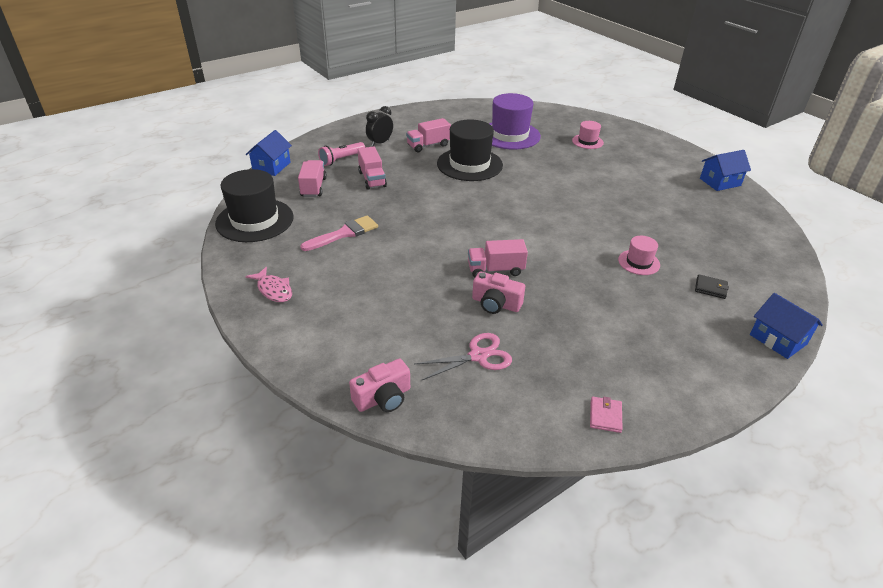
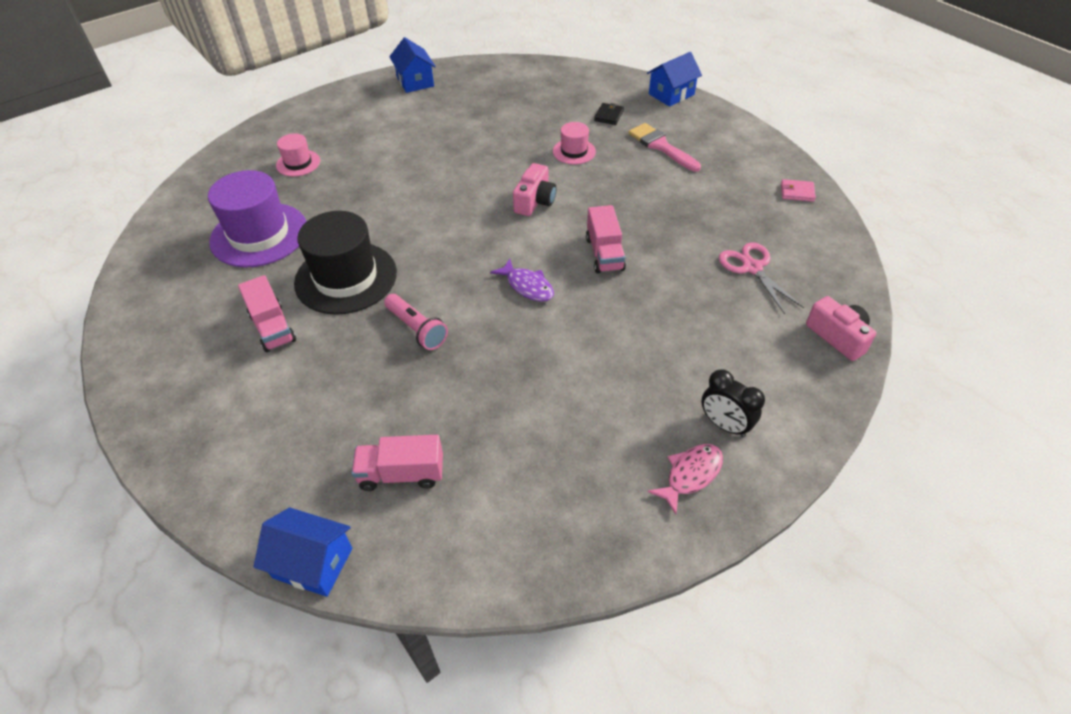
camera: 90 degrees left, 10 degrees up
black hat [215,169,294,242] -> none
pink brush [300,215,378,251] -> pink brush moved to [629,123,701,172]
pink flashlight [318,142,365,166] -> pink flashlight moved to [384,294,448,350]
pink truck [358,146,387,190] -> none
black clock [366,106,393,147] -> black clock moved to [701,369,765,438]
pink camera [472,272,525,314] -> pink camera moved to [513,163,556,216]
none -> purple fish [490,258,554,302]

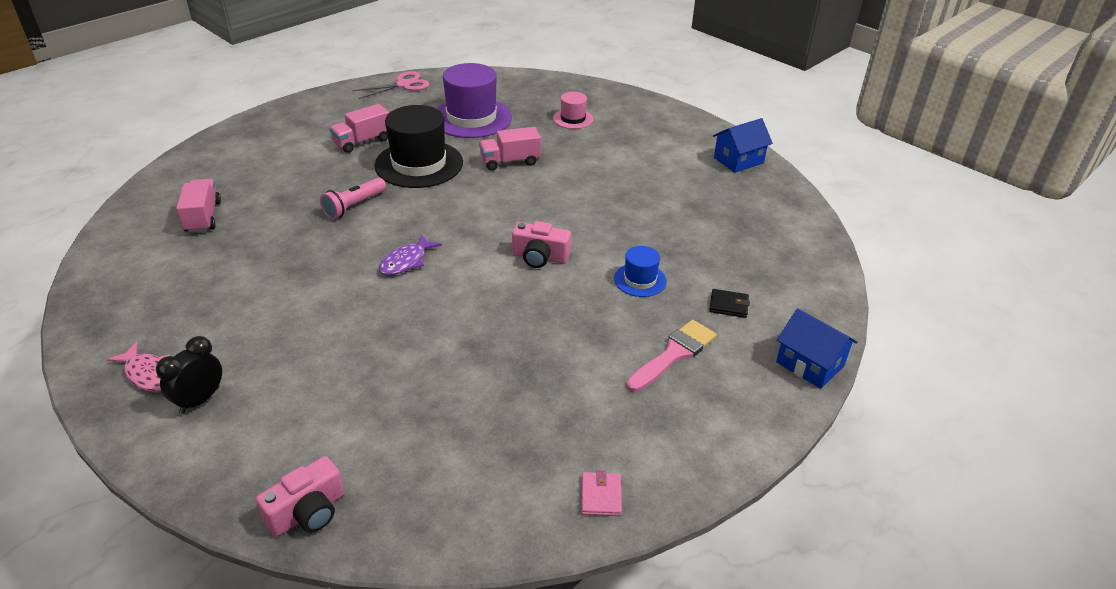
camera: 80 degrees right, 10 degrees down
blue house [253,507,352,597] -> none
pink hat [553,122,596,164] -> blue hat [614,246,667,297]
pink truck [586,205,626,273] -> pink truck moved to [479,127,541,171]
pink scissors [719,242,804,314] -> pink scissors moved to [352,71,429,99]

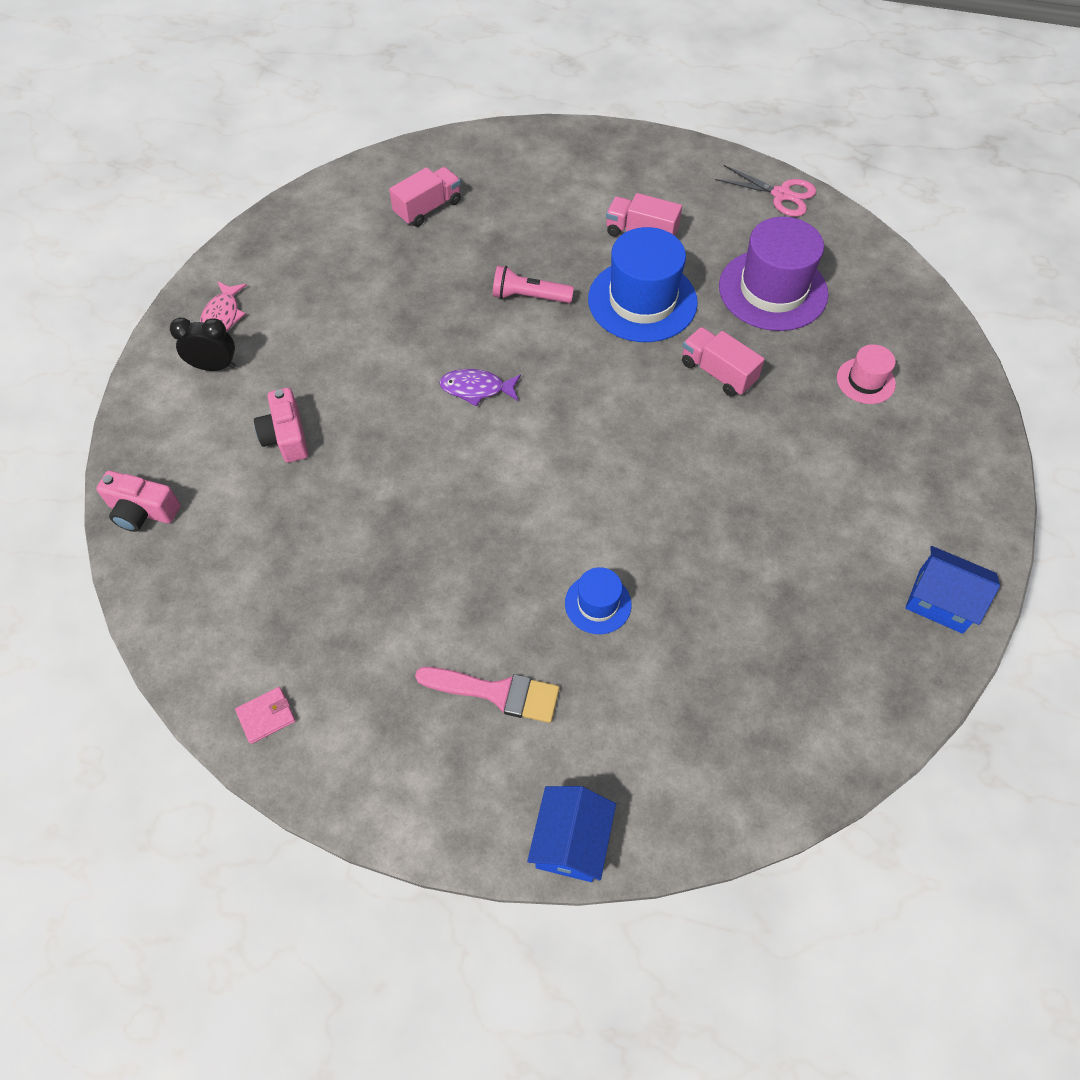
camera: 60 degrees right, 20 degrees up
black hat [374,105,463,188] -> blue hat [588,227,698,342]
pink camera [512,221,571,268] -> pink camera moved to [254,388,308,463]
black wallet [709,289,750,318] -> none

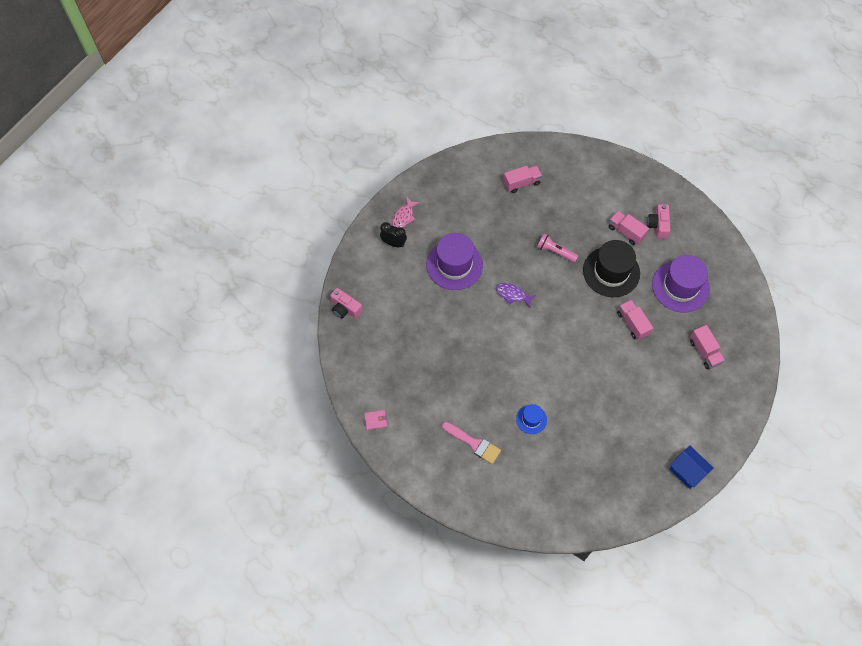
camera: 20 degrees right, 5 degrees up
pink camera [254,388,308,463] -> pink camera moved to [647,204,670,239]
blue house [527,786,616,882] -> none
blue hat [588,227,698,342] -> black hat [583,240,640,297]
pink scissors [715,165,816,217] -> none
pink hat [837,344,896,404] -> pink truck [690,325,725,369]
none -> purple hat [426,233,483,290]

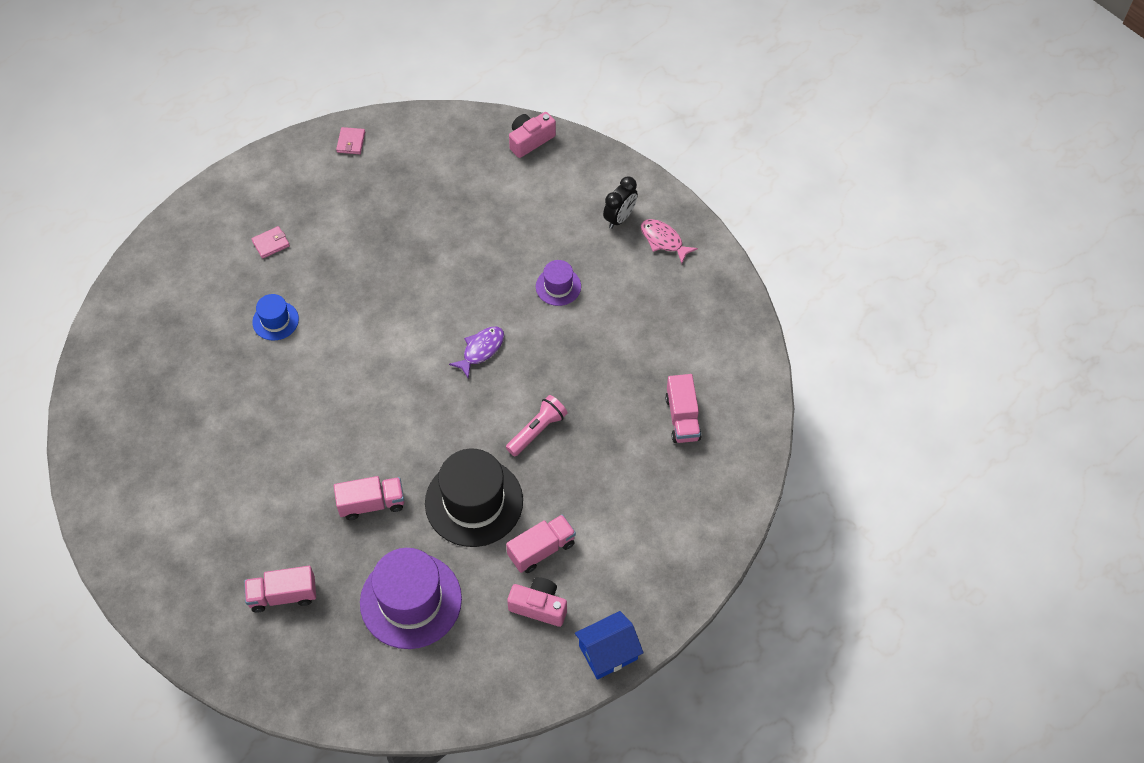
camera: 105 degrees right, 5 degrees down
purple hat [426,233,483,290] -> purple hat [536,260,581,306], size x0.50
pink brush [442,422,501,464] -> pink wallet [251,226,290,259]
blue house [669,446,713,489] -> blue house moved to [575,611,644,680]

